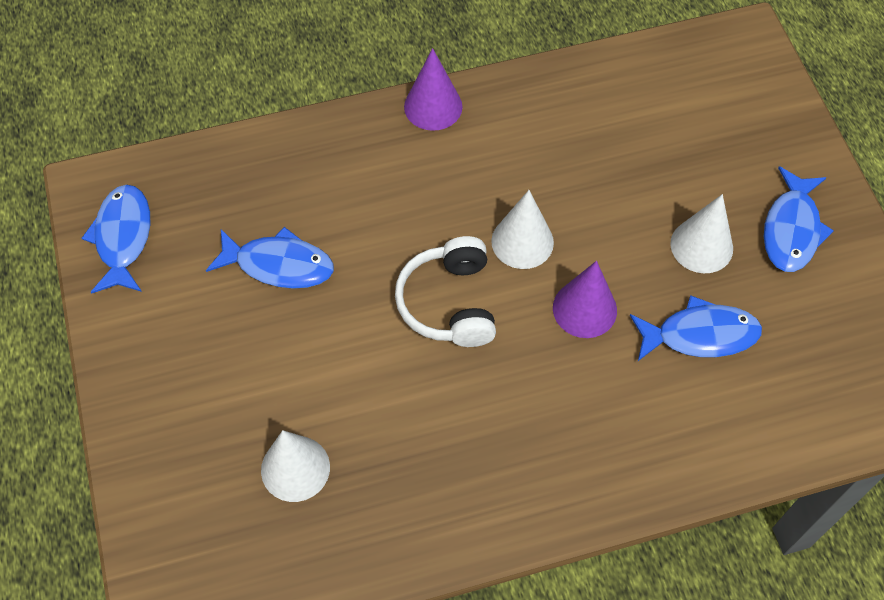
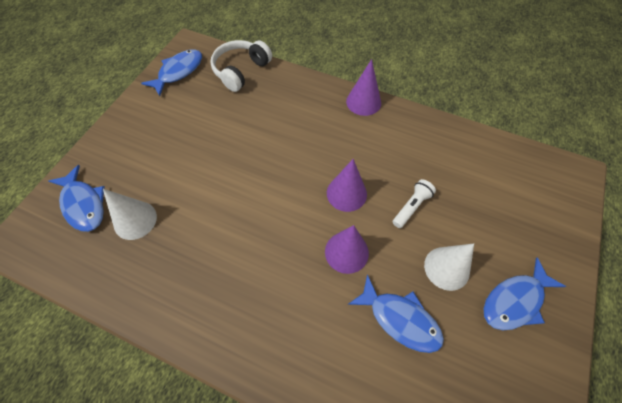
camera: 40 degrees right, 0 degrees up
blue fish [206,227,334,289] -> blue fish moved to [48,165,105,232]
white headphones [395,236,496,347] -> white headphones moved to [210,40,272,92]
white cone [491,190,554,269] -> purple cone [327,159,367,212]
none -> white flashlight [393,179,436,228]

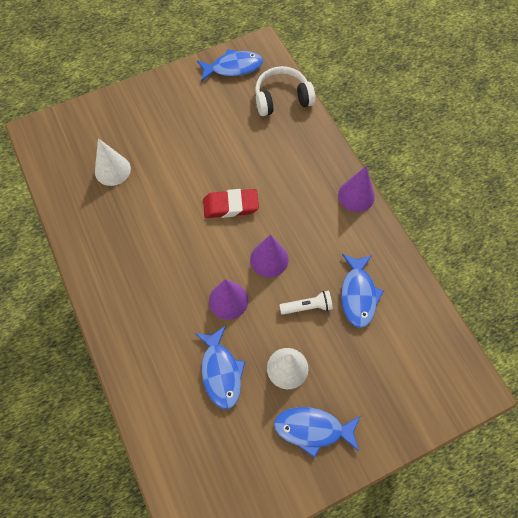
camera: 40 degrees right, 5 degrees up
blue fish [48,165,105,232] -> blue fish moved to [341,254,384,328]
none -> red eraser [203,189,259,218]

